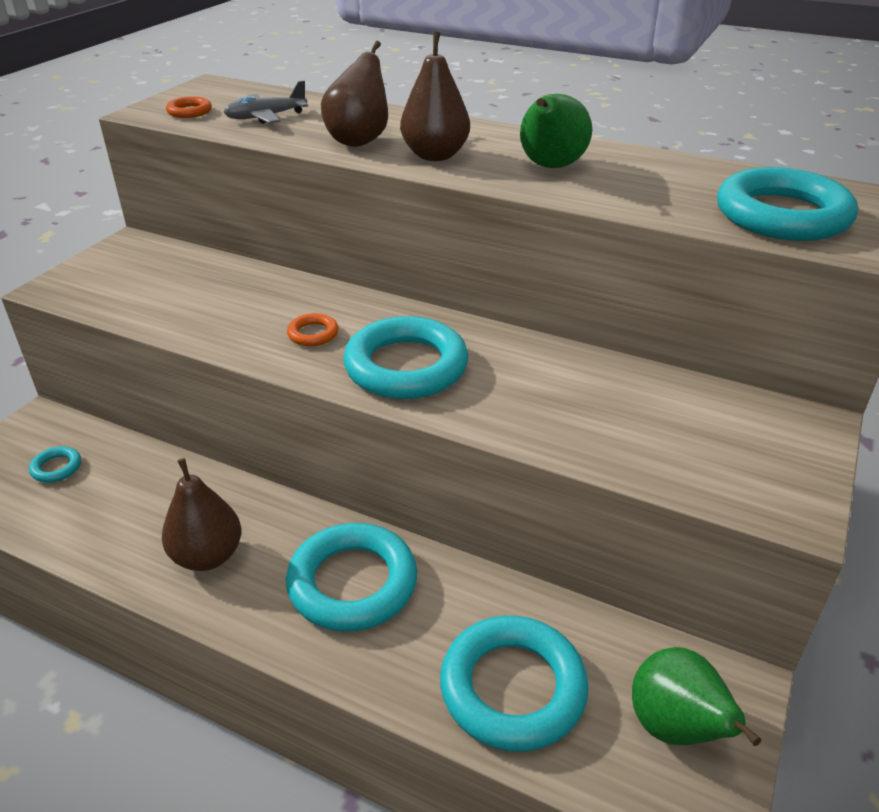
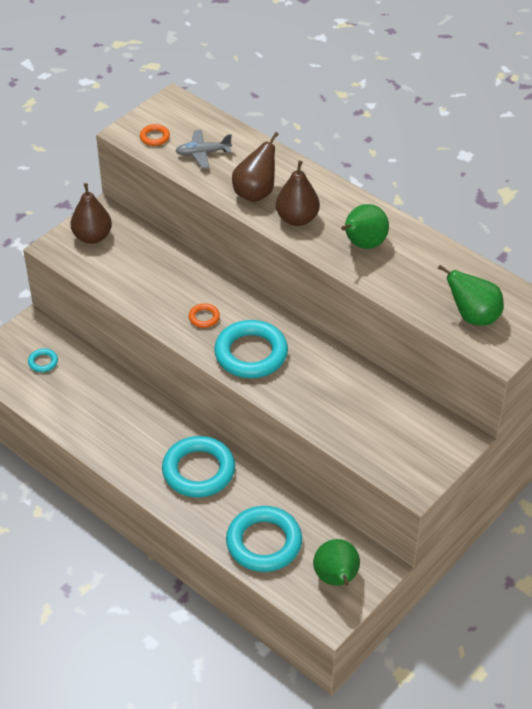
camera: 15 degrees right, 10 degrees up
brown pear [162,458,241,571] -> brown pear moved to [70,183,112,244]
turquoise ring [717,167,858,241] -> green pear [438,265,504,326]

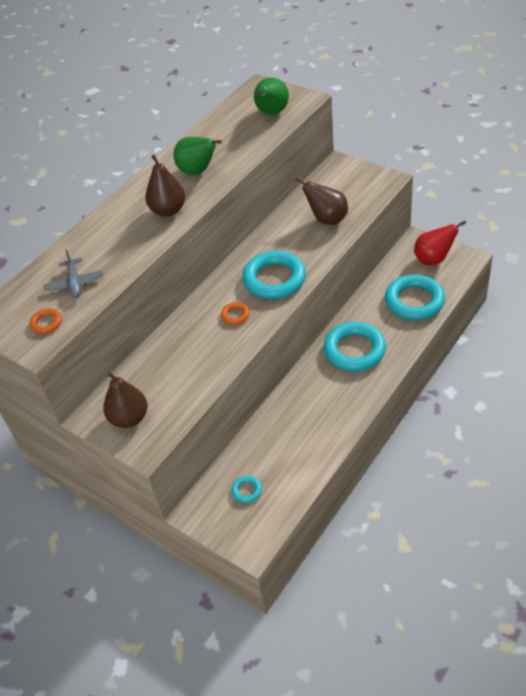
camera: 90 degrees left, 0 degrees up
brown pear [232,132,279,202] -> brown pear moved to [295,177,348,225]
green pear [313,539,360,586] -> red pear [414,221,466,265]

